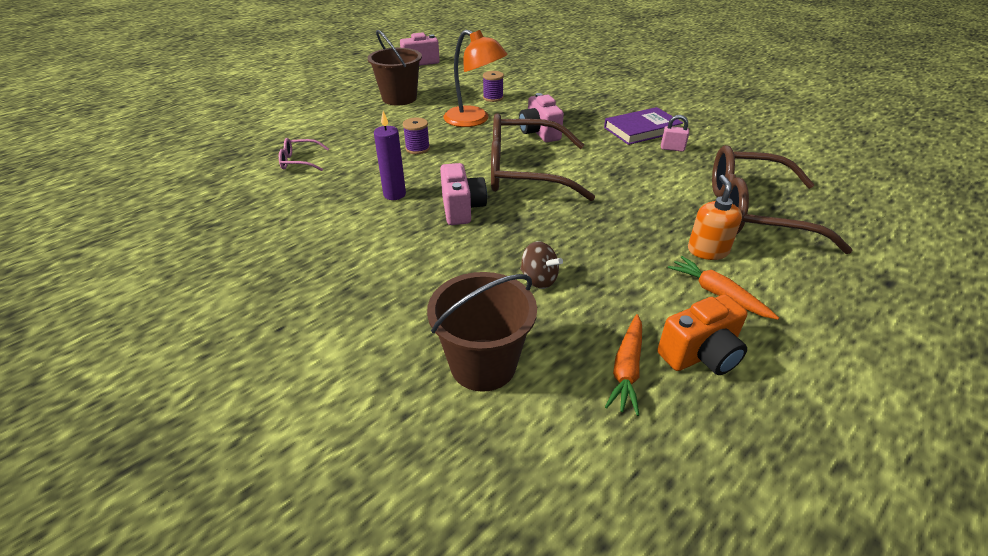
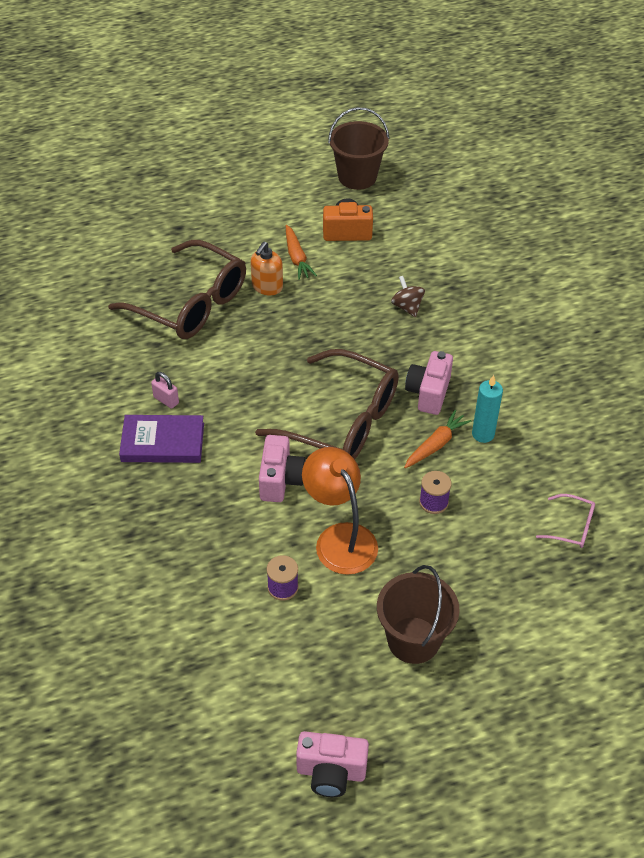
camera: 155 degrees left, 10 degrees up
purple candle [374,111,406,200] -> turquoise candle [472,375,503,443]
brown bucket [427,272,537,392] -> brown bucket moved to [328,107,389,190]
orange carrot [605,314,642,416] -> orange carrot moved to [404,410,472,468]

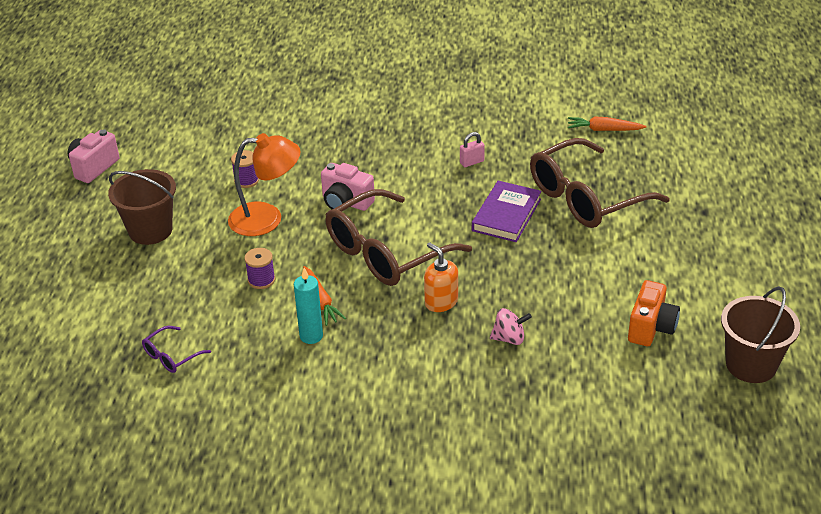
camera: 115 degrees right, 10 degrees down
purple book [119,415,204,463] -> purple book moved to [472,181,541,242]
orange soap dispenser [251,242,283,295] -> orange soap dispenser moved to [424,242,458,312]
orange carrot [286,225,317,280] -> orange carrot moved to [568,117,647,131]
brown spinning top [391,276,425,317] -> pink spinning top [490,308,532,345]
pink camera [405,351,453,415] -> none
pink glasses [536,494,595,548] -> purple glasses [142,326,211,373]

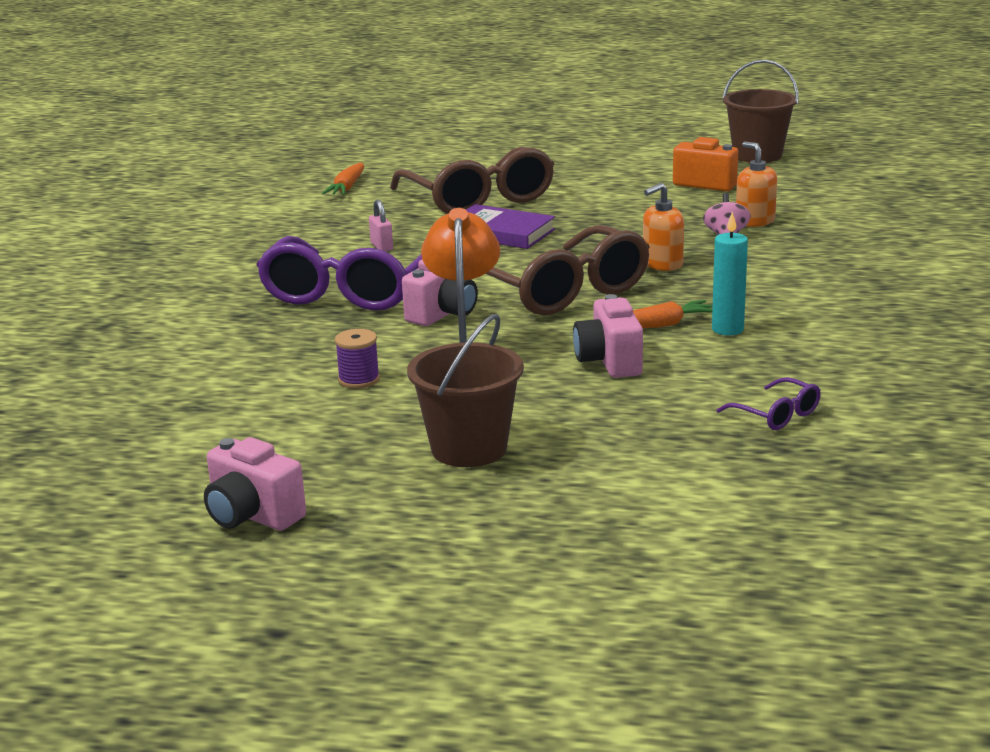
camera: 85 degrees left, 15 degrees down
purple spool [244,248,275,289] -> pink camera [573,294,643,378]
none -> purple glasses [256,236,422,311]
none -> orange soap dispenser [736,141,777,227]

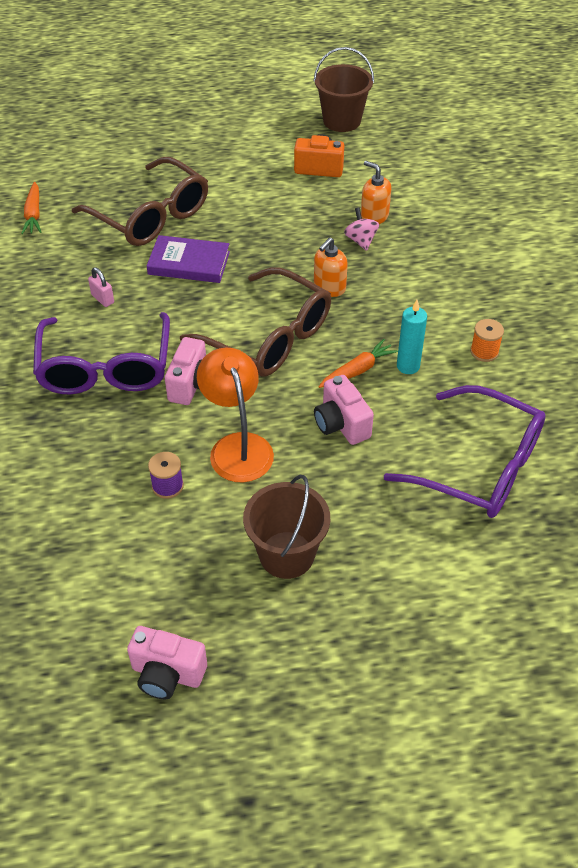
camera: 20 degrees left, 25 degrees up
purple glasses [717,377,821,430] -> purple glasses [384,385,546,518], size x2.36
none -> orange spool [470,319,504,362]

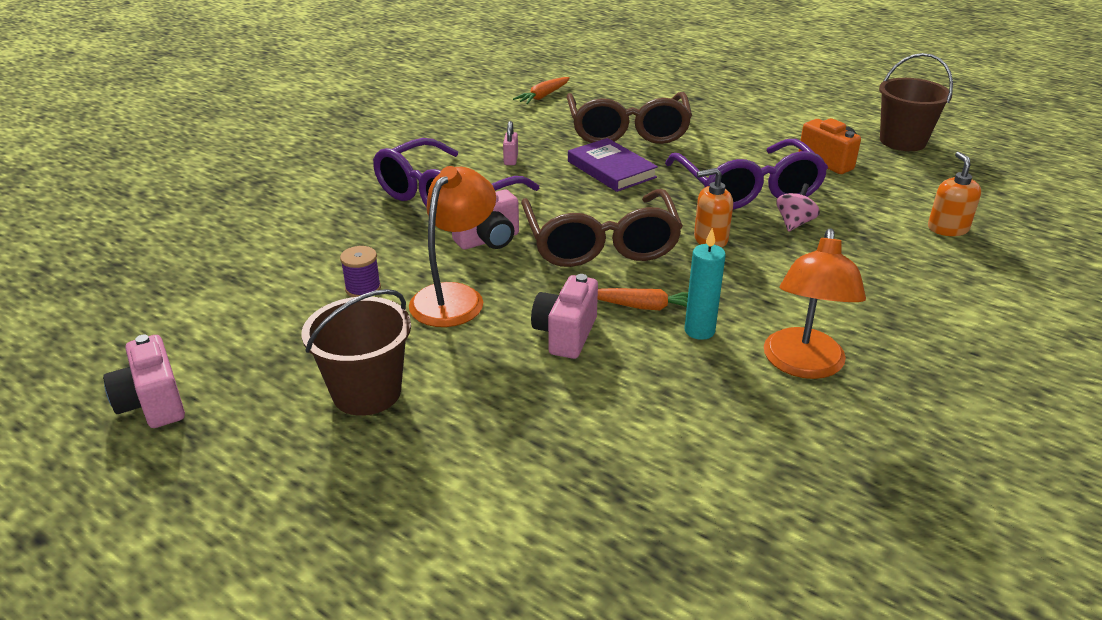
camera: 45 degrees right, 15 degrees down
orange soap dispenser [361,161,391,224] -> orange soap dispenser moved to [928,152,981,236]
purple glasses [384,385,546,518] -> purple glasses moved to [665,139,828,210]
orange spool [470,319,504,362] -> orange lamp [764,228,866,379]

